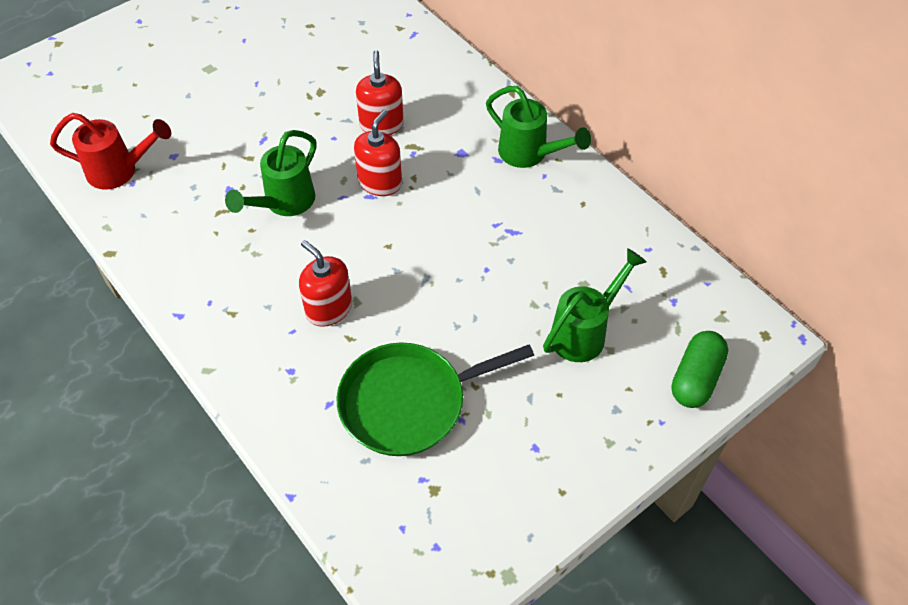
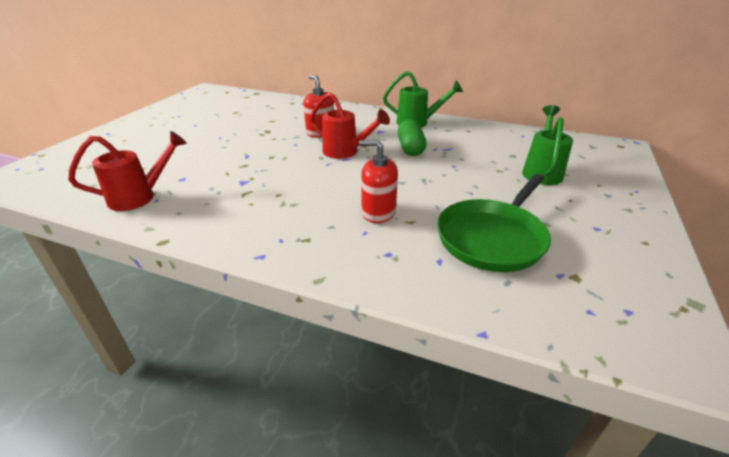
camera: 30 degrees left, 20 degrees down
green watering can [225,130,316,216] -> none
red soap dispenser [354,110,402,196] -> red watering can [310,92,390,159]
green capsule [672,331,728,408] -> green capsule moved to [398,119,426,156]

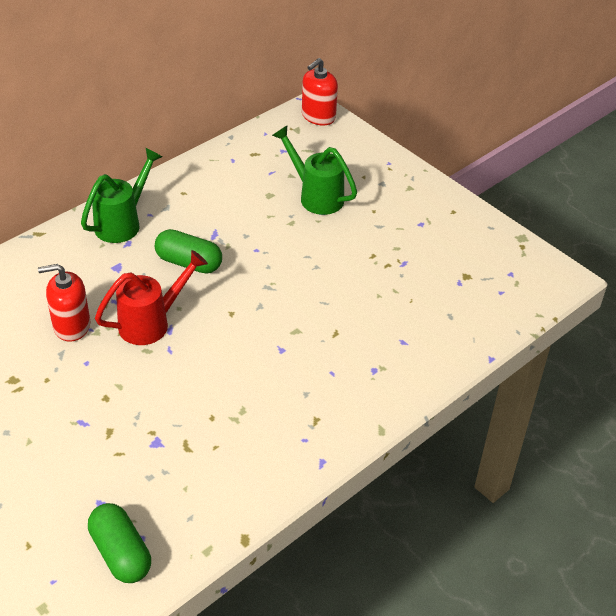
camera: 65 degrees left, 10 degrees up
red watering can [68,131,187,211] -> green capsule [88,503,151,583]
red soap dispenser [359,140,398,223] -> red soap dispenser moved to [302,58,338,126]
green pan [437,174,551,272] -> none

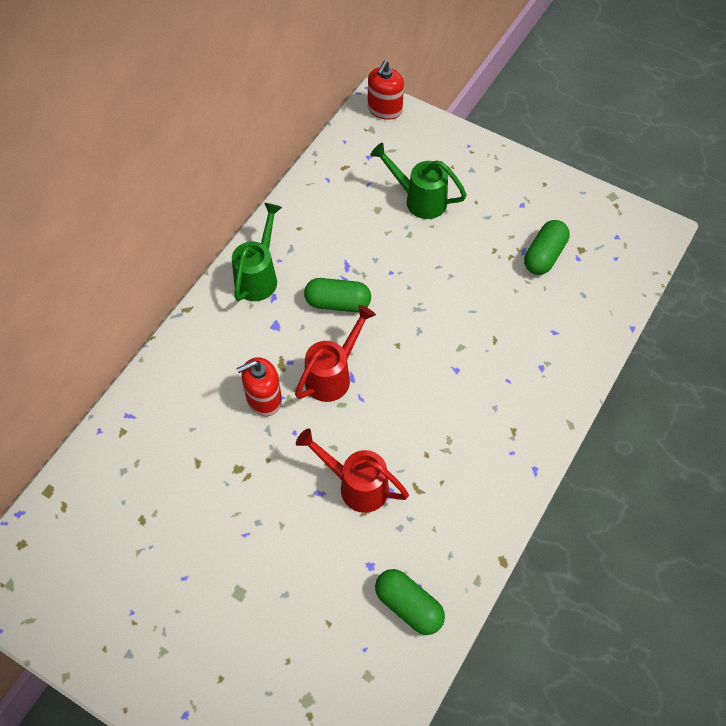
camera: 15 degrees left, 15 degrees up
none -> red watering can [296,428,409,513]
none -> green capsule [524,220,570,275]

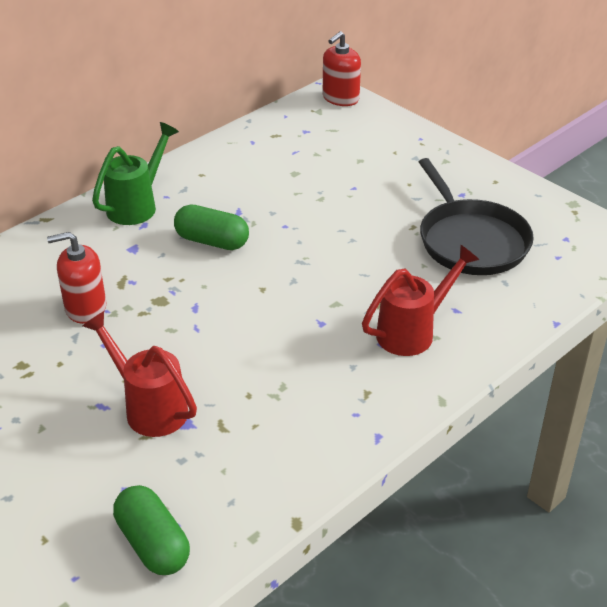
camera: 15 degrees right, 20 degrees down
red watering can [295,305,376,402] -> red watering can moved to [362,245,480,356]
green watering can [370,143,467,219] -> none
green capsule [524,220,570,275] -> black pan [419,158,534,275]

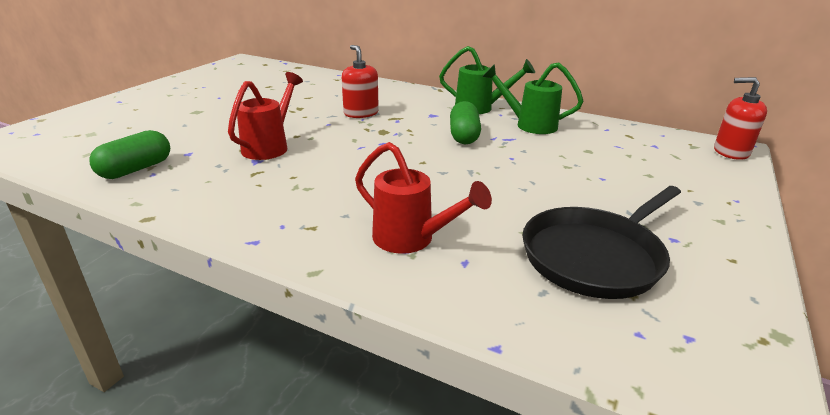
camera: 70 degrees right, 10 degrees down
none -> green watering can [482,62,583,134]

